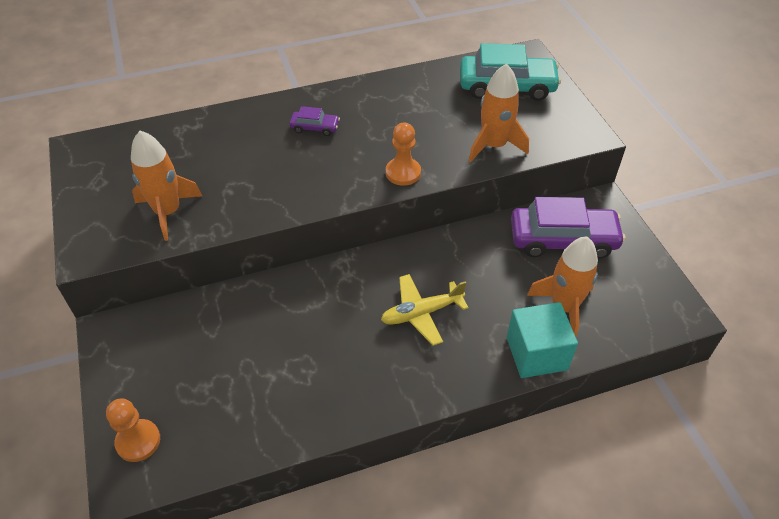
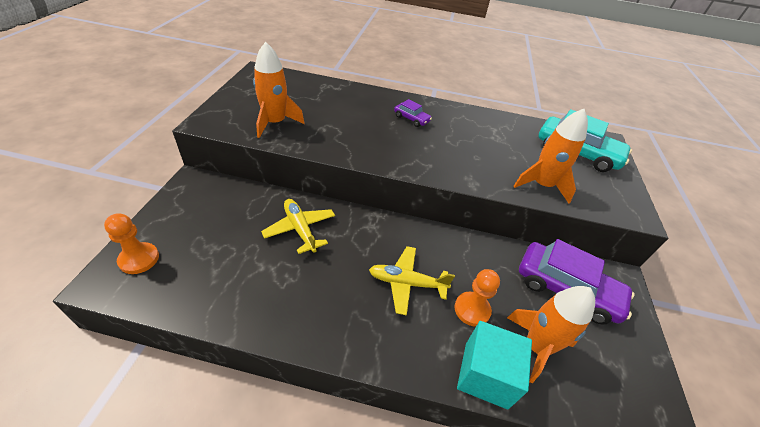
camera: 25 degrees right, 5 degrees down
orange pawn [386,122,421,186] -> orange pawn moved to [454,269,500,327]
none -> yellow plane [261,199,335,254]

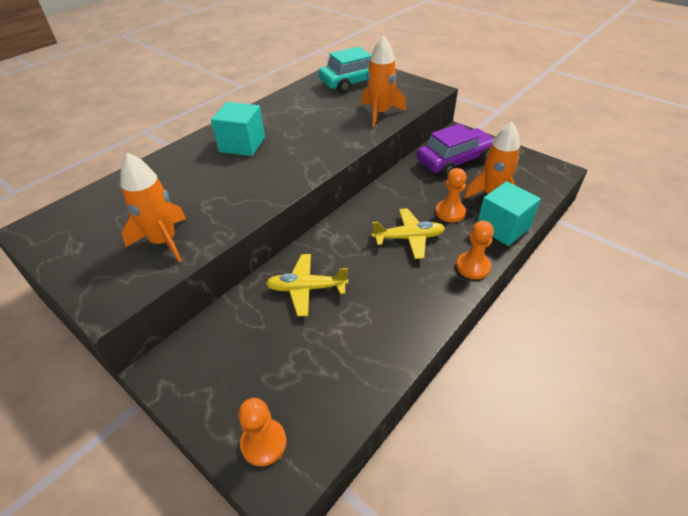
camera: 55 degrees left, 0 degrees up
yellow plane [369,246,455,316] -> yellow plane turned 135 degrees counterclockwise [372,208,445,259]
purple car [394,99,432,127] -> turquoise cube [211,102,265,156]
none -> orange pawn [456,221,494,279]

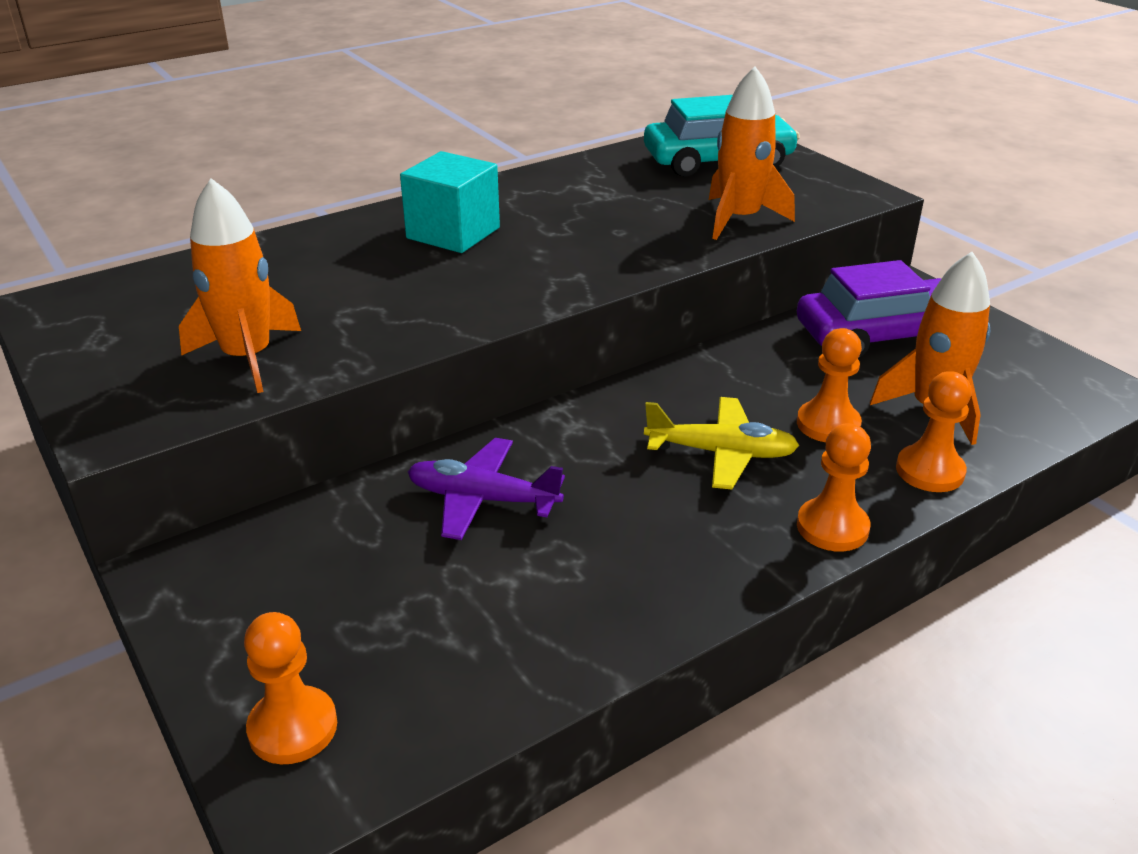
camera: 15 degrees right, 10 degrees down
yellow plane [266,254,348,316] -> purple plane [407,438,565,540]
turquoise cube [477,181,541,246] -> orange pawn [896,371,972,492]

